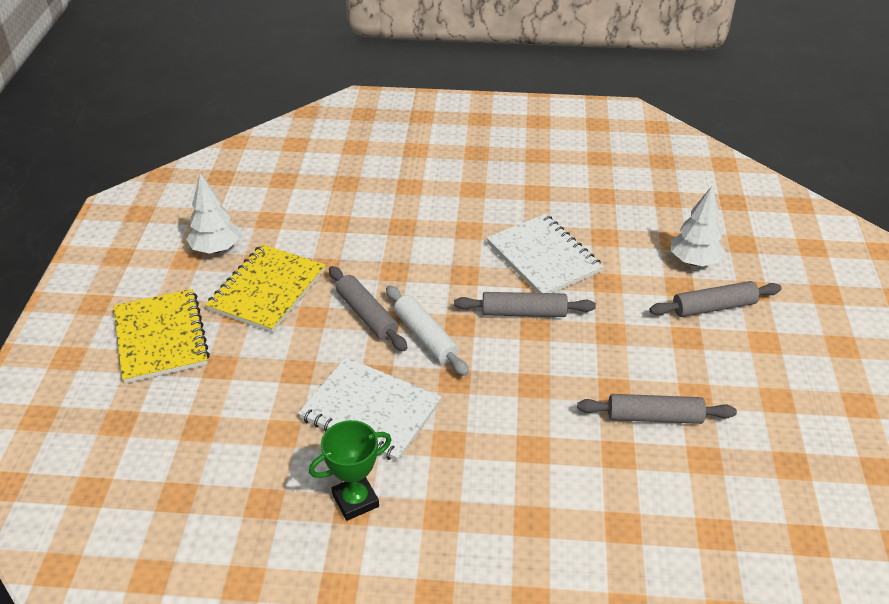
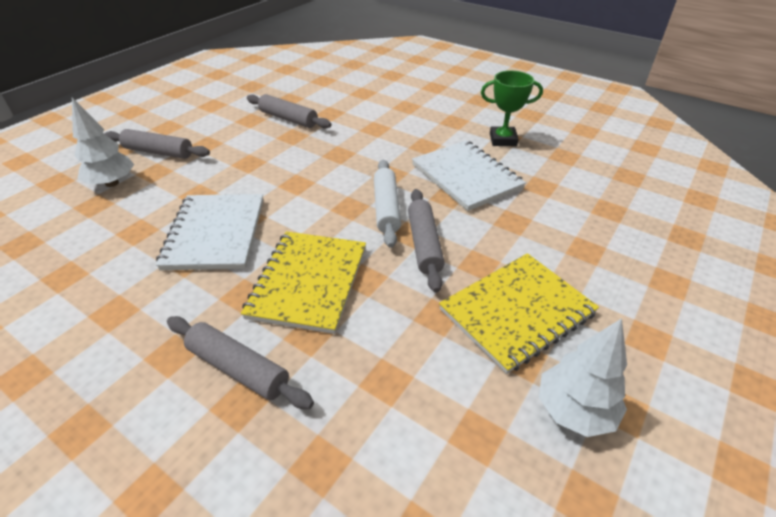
camera: 150 degrees left, 0 degrees up
yellow notebook [113,289,210,384] -> yellow notebook moved to [241,231,366,334]
grey rolling pin [454,292,596,317] -> grey rolling pin moved to [167,316,314,409]

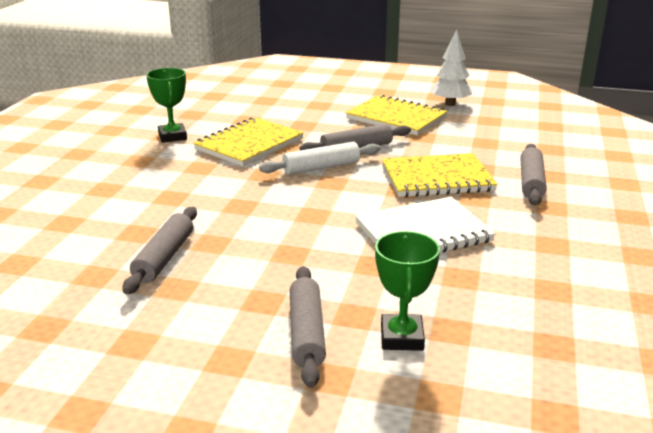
camera: 110 degrees left, 15 degrees down
white tree [72,97,134,187] -> green trophy [375,231,440,351]
white notebook [412,140,526,211] -> yellow notebook [193,117,304,166]

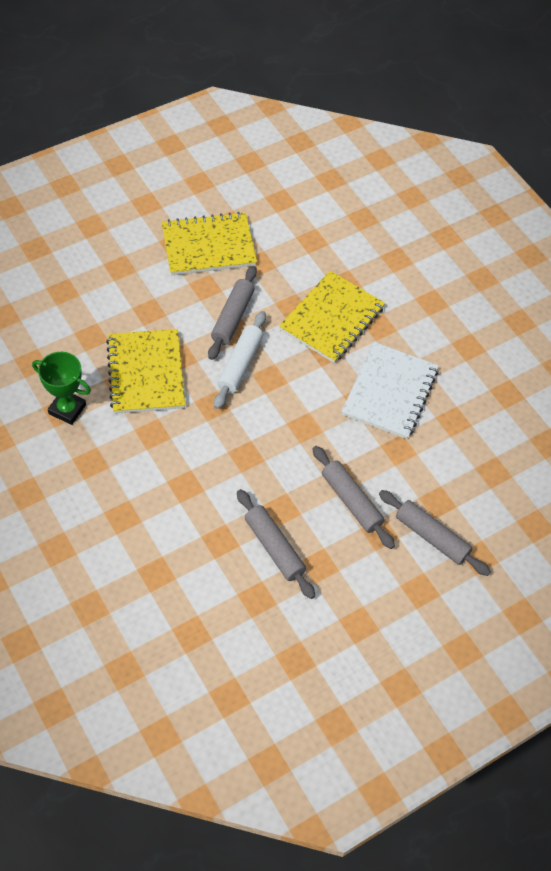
camera: 50 degrees left, 30 degrees up
green trophy [375,231,440,351] -> none
white tree [430,29,472,106] -> none
grey rolling pin [520,144,547,205] -> grey rolling pin moved to [313,446,395,549]

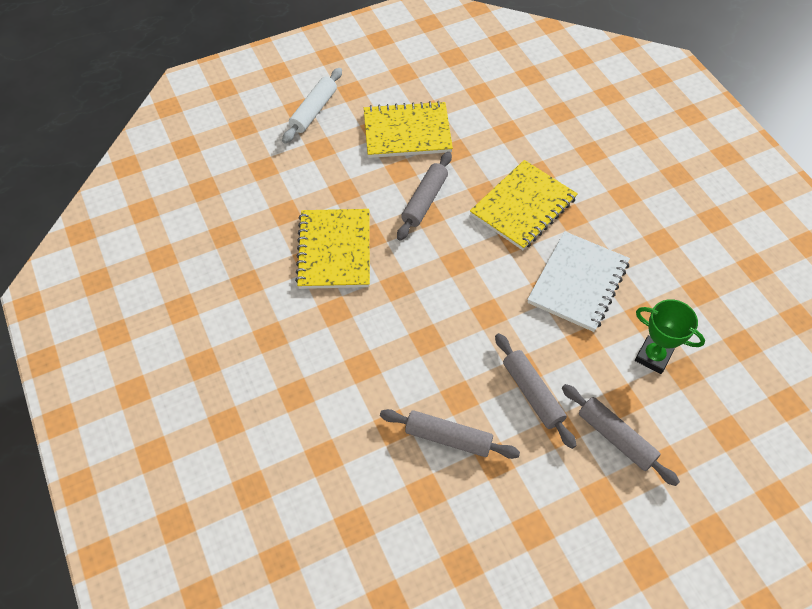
camera: 10 degrees right, 0 degrees up
green trophy [32,352,91,425] -> green trophy moved to [635,299,705,374]
white rolling pin [214,311,266,409] -> white rolling pin moved to [282,68,342,143]
grey rolling pin [237,489,315,599] -> grey rolling pin turned 45 degrees counterclockwise [380,409,520,459]

